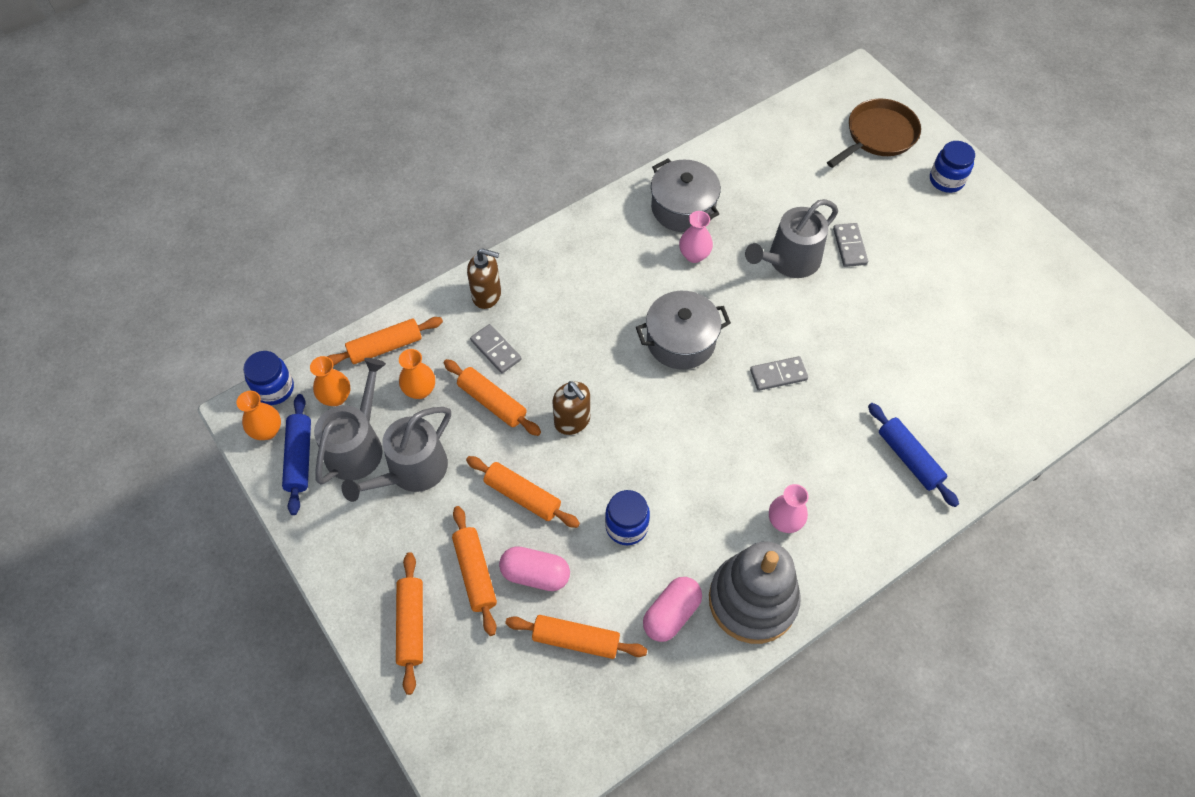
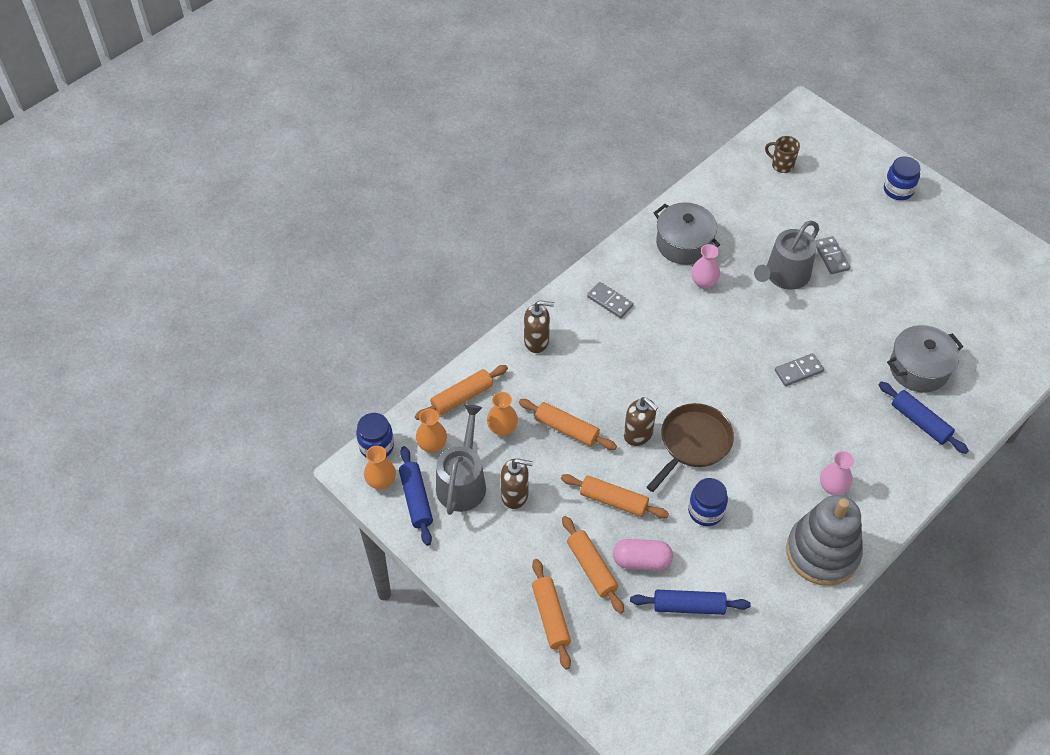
camera: 10 degrees left, 5 degrees down
grey watering can [341,407,451,502] -> brown soap dispenser [501,458,533,509]
grey domino [470,324,522,373] -> grey domino moved to [587,282,634,318]
orange rolling pin [505,615,647,659] -> blue rolling pin [630,590,751,615]
grey pot [636,291,731,369] -> grey pot moved to [887,325,963,393]
pink capsule [643,577,702,642] -> none
brown pan [827,99,921,168] -> brown pan moved to [647,403,734,492]
none -> brown mug [765,136,800,173]

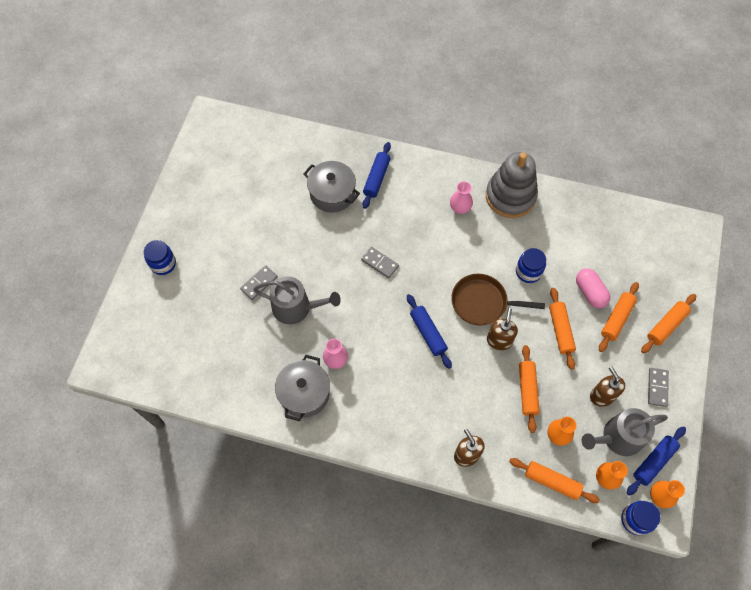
camera: 120 degrees left, 10 degrees up
grey domino [587,282,634,318] -> grey domino moved to [648,368,669,407]
blue rolling pin [630,590,751,615] -> blue rolling pin moved to [407,294,452,369]
brown mug [765,136,800,173] -> none

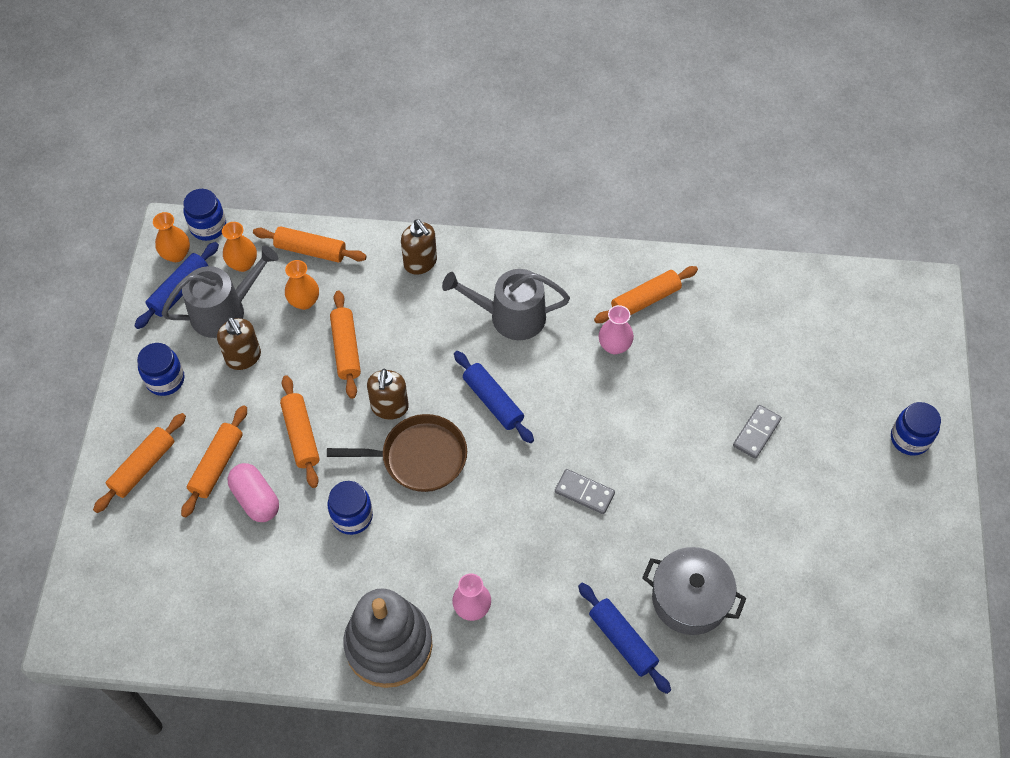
camera: 170 degrees right, 5 degrees down
grey watering can [253,276,341,324] -> grey watering can moved to [442,269,570,340]
grey pot [275,355,330,421] -> orange rolling pin [594,266,698,323]
blue rolling pin [362,142,391,209] -> blue rolling pin turned 45 degrees counterclockwise [578,583,671,694]
grey domino [648,368,669,407] -> blue jar [137,343,184,396]

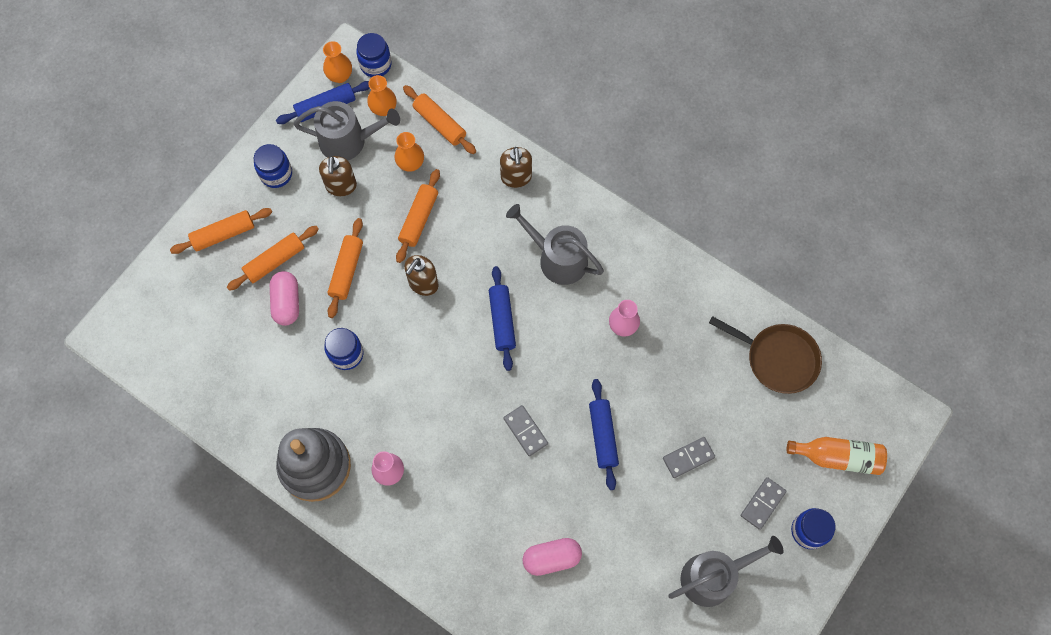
camera: 30 degrees right, 10 degrees up
brown pan [327,414,467,492] -> brown pan moved to [709,316,822,394]
blue rolling pin [578,583,671,694] -> blue rolling pin moved to [589,379,619,490]
orange rolling pin [594,266,698,323] -> none
grey pot [642,547,746,635] -> pink capsule [523,538,582,576]
none -> grey watering can [668,536,783,607]
none -> grey domino [741,477,787,530]
none -> orange bottle [787,437,887,475]

